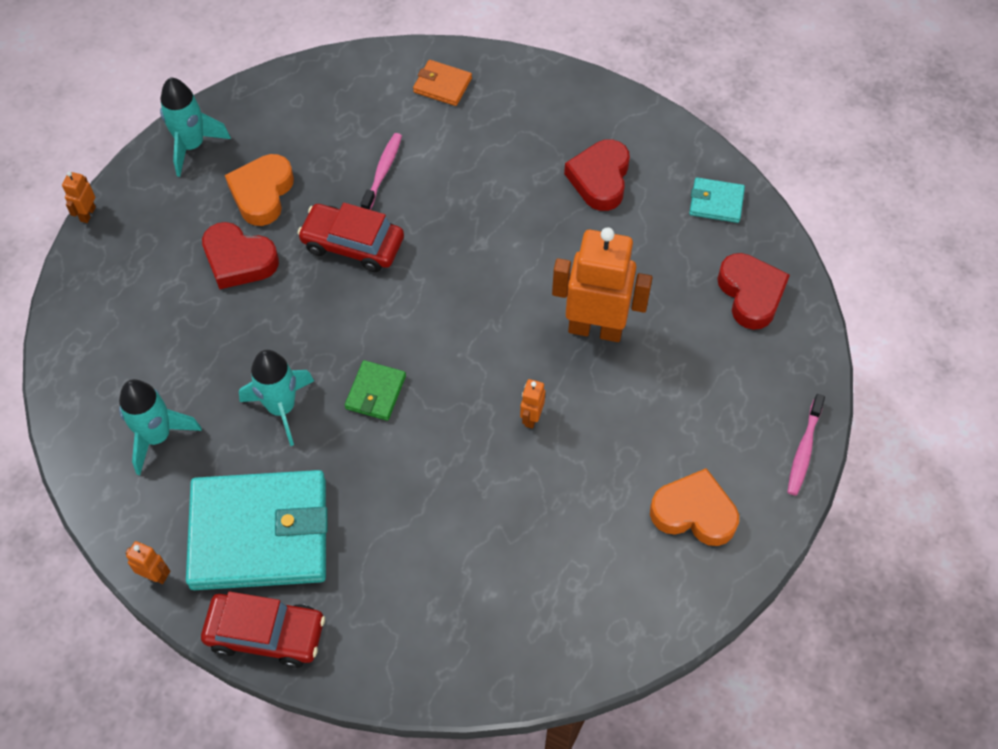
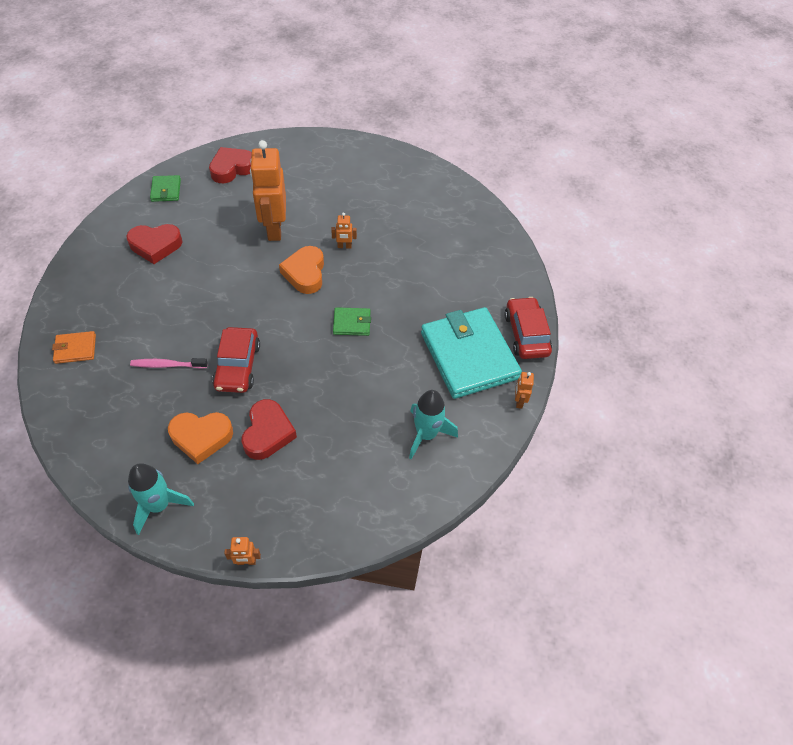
camera: 110 degrees left, 5 degrees down
turquoise rocket [239,350,314,446] -> none
orange wallet [413,60,472,106] -> orange wallet turned 75 degrees clockwise [52,331,96,364]
orange heart [650,468,739,546] -> orange heart moved to [279,246,324,294]
turquoise wallet [689,177,745,223] -> green wallet [150,175,181,202]
pink toothbrush [787,394,825,496] -> none

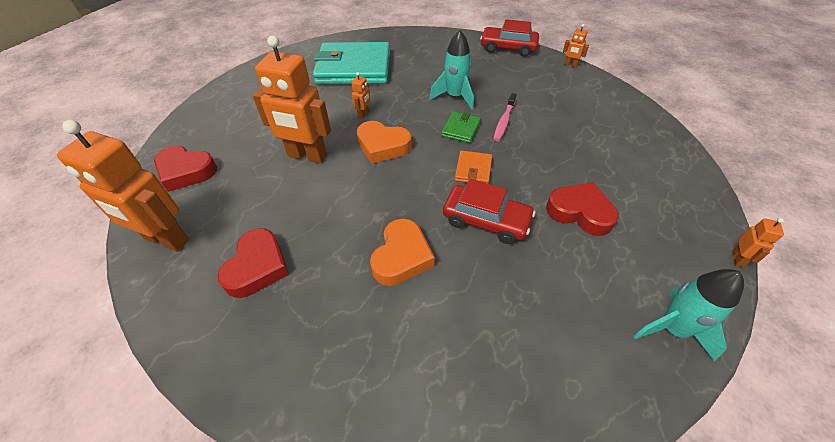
camera: 65 degrees left, 5 degrees down
orange wallet [52,331,96,364] -> orange wallet moved to [455,151,492,184]
pink toothbrush [130,358,208,369] -> pink toothbrush moved to [493,93,517,141]
green wallet [150,175,181,202] -> orange robot [57,120,189,252]
orange heart [168,412,233,464] -> orange heart moved to [370,219,435,286]
red heart [209,147,252,183] -> red heart turned 60 degrees counterclockwise [154,146,217,192]
turquoise rocket [409,390,458,459] -> turquoise rocket moved to [429,30,474,110]
turquoise wallet [421,307,522,399] -> turquoise wallet moved to [313,42,390,84]

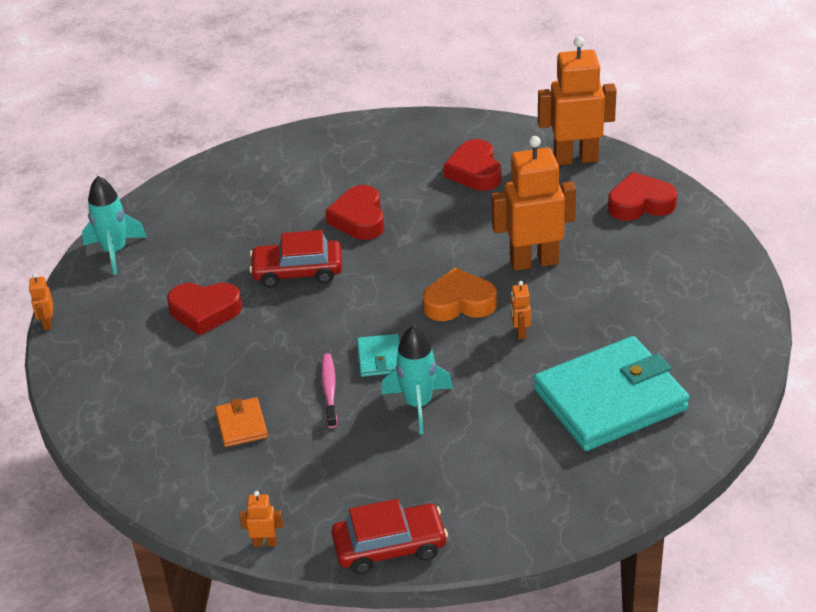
camera: 155 degrees right, 10 degrees down
orange heart [370,219,435,286] -> red heart [325,185,384,240]
green wallet [442,111,481,143] -> turquoise wallet [357,334,400,377]
orange wallet [455,151,492,184] -> orange wallet moved to [215,397,268,447]

